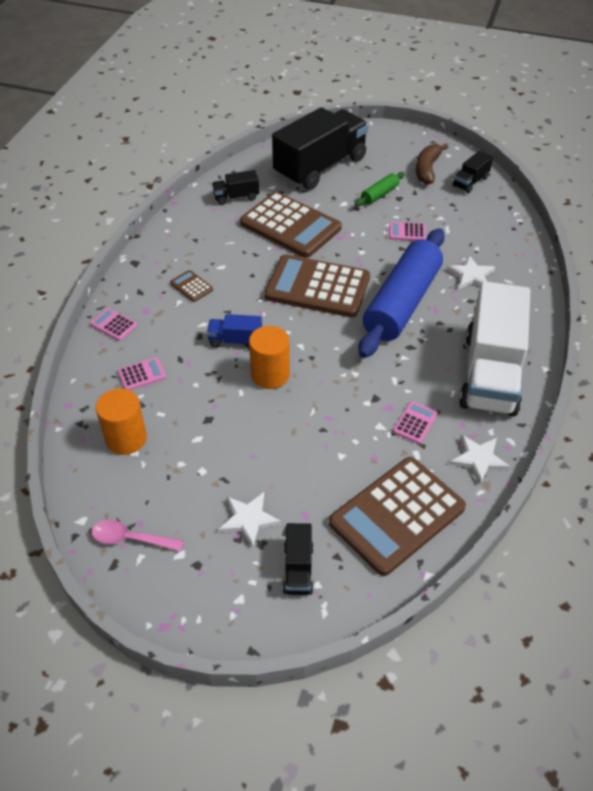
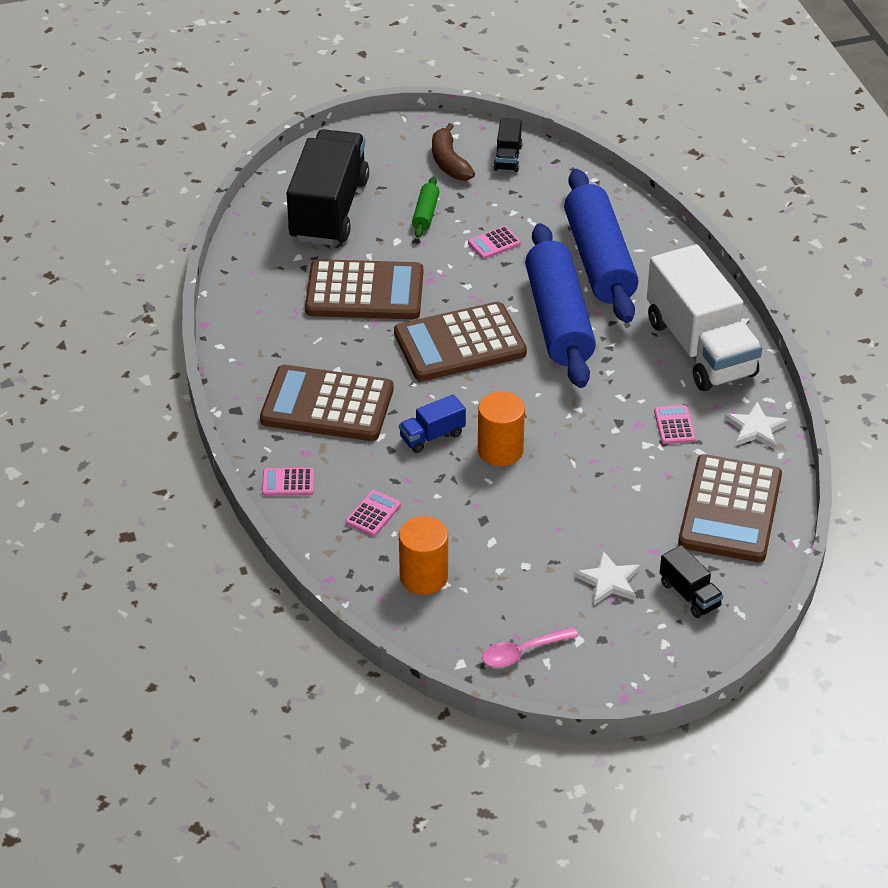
camera: 35 degrees left, 5 degrees down
brown calculator [170,270,213,302] -> brown calculator [260,365,394,441], size x2.43
black truck [212,170,259,205] -> none
white star [447,255,495,289] -> blue rolling pin [564,169,639,323]

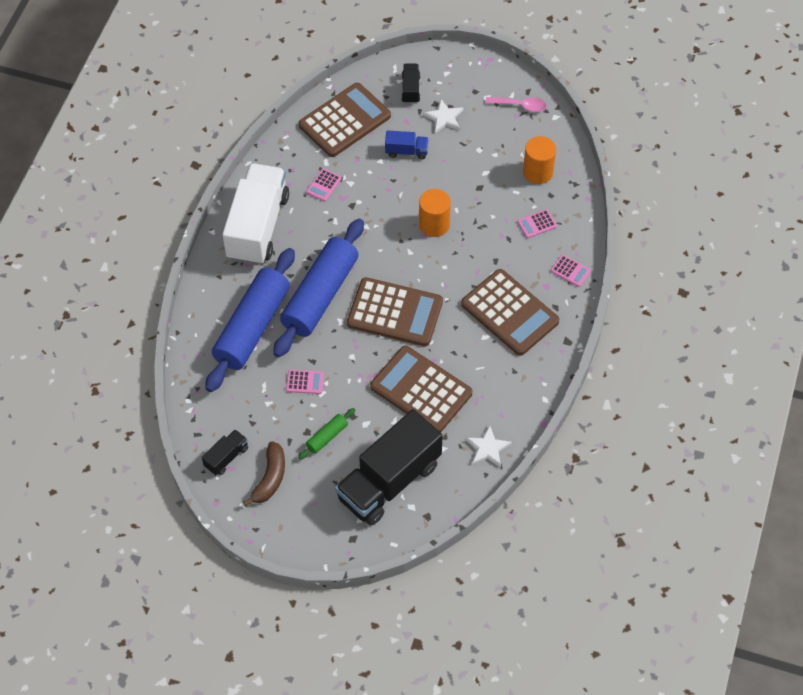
camera: 145 degrees left, 15 degrees up
blue truck [399,394,466,453] -> blue truck moved to [385,130,429,160]
white star [725,402,788,449] -> white star moved to [465,425,512,468]

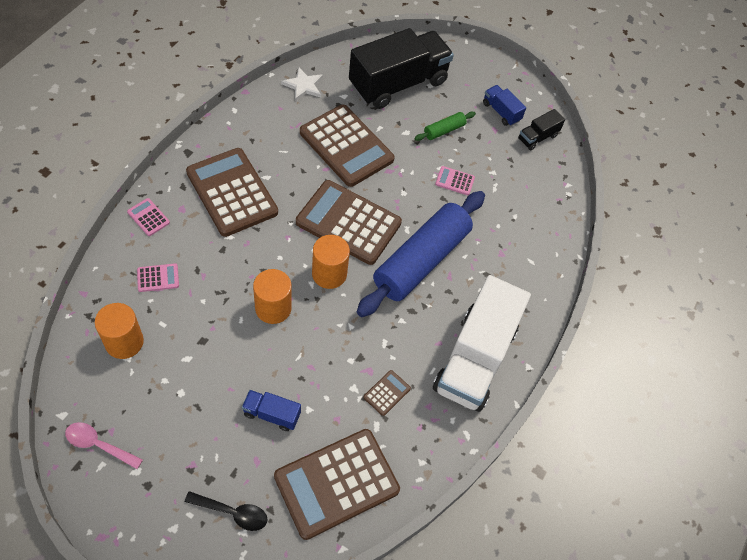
camera: 175 degrees left, 0 degrees up
blue rolling pin [205,248,295,392] -> none
brown banana [243,441,285,507] -> blue truck [483,85,526,126]
pink calculator [306,169,342,202] -> brown calculator [363,370,411,416]
black truck [401,64,420,104] -> black spoon [185,491,268,531]
white star [423,99,464,133] -> none
none -> orange cylinder [312,235,350,289]

